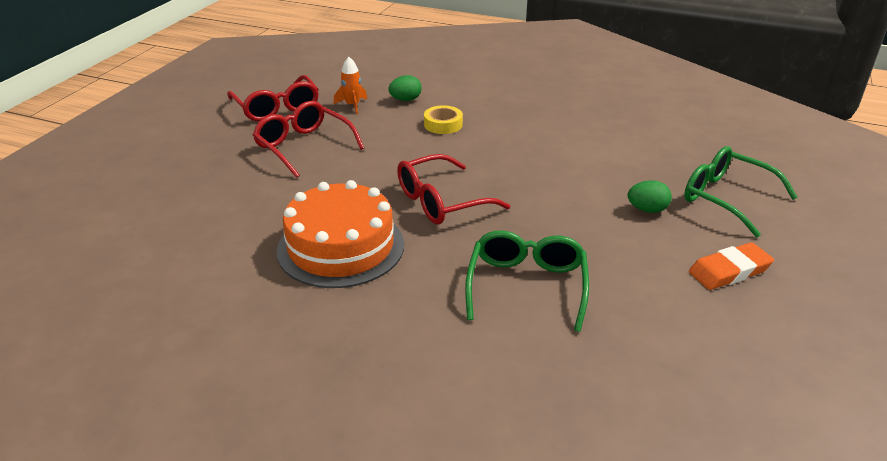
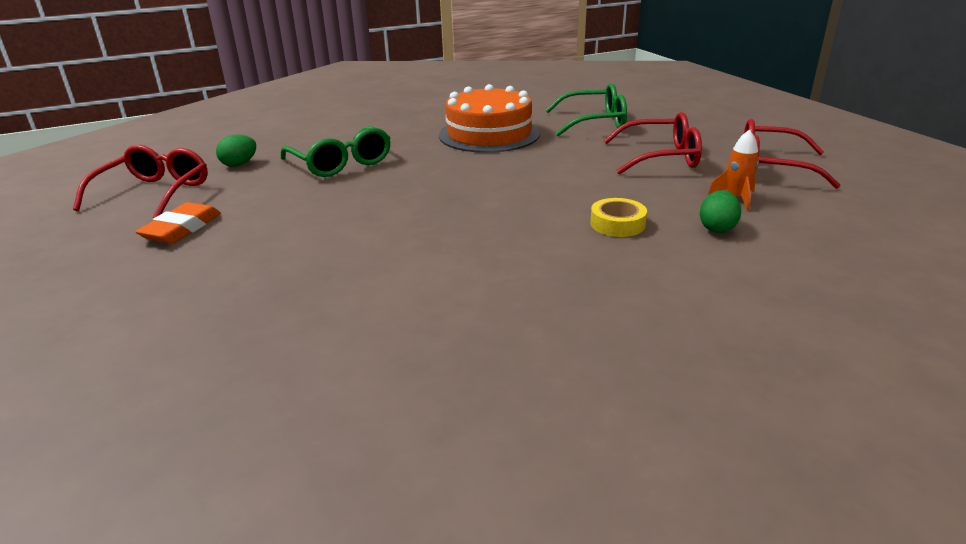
camera: 135 degrees right, 5 degrees down
red glasses [397,154,510,225] -> red glasses moved to [73,145,208,218]
green egg [628,180,672,213] -> green egg moved to [216,134,256,167]
green glasses [684,146,798,237] -> green glasses moved to [546,83,627,136]

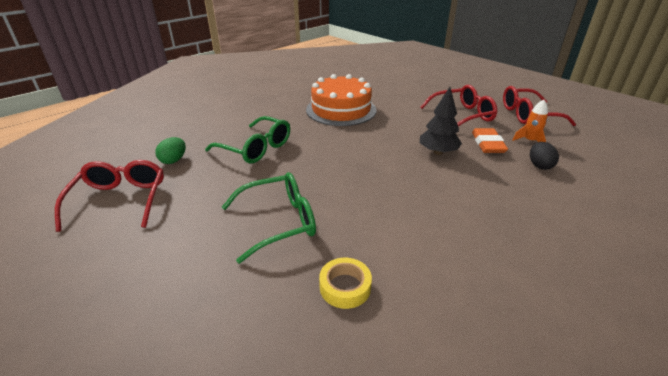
camera: 20 degrees left, 5 degrees up
orange eraser [135,202,221,244] -> orange eraser moved to [472,128,508,153]
green glasses [546,83,627,136] -> green glasses moved to [222,172,316,264]
yellow tape [590,198,647,237] -> yellow tape moved to [319,258,372,309]
green egg [700,190,741,233] -> black egg [530,142,559,170]
none -> black tree [420,87,462,155]

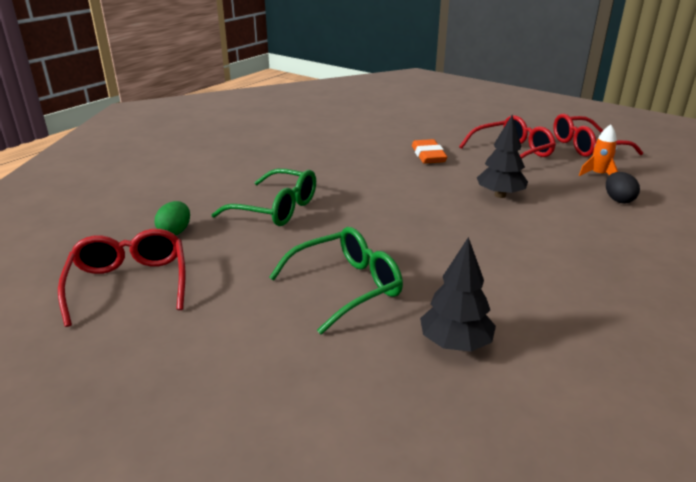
camera: 10 degrees left, 5 degrees down
orange cake [306,74,377,126] -> none
yellow tape [319,258,372,309] -> black tree [420,237,496,352]
orange eraser [472,128,508,153] -> orange eraser moved to [412,139,448,164]

